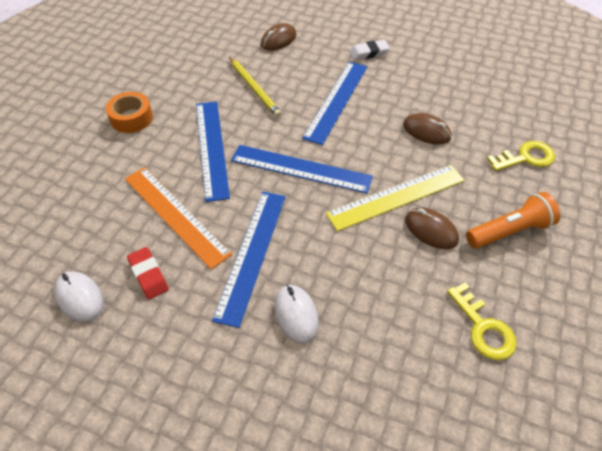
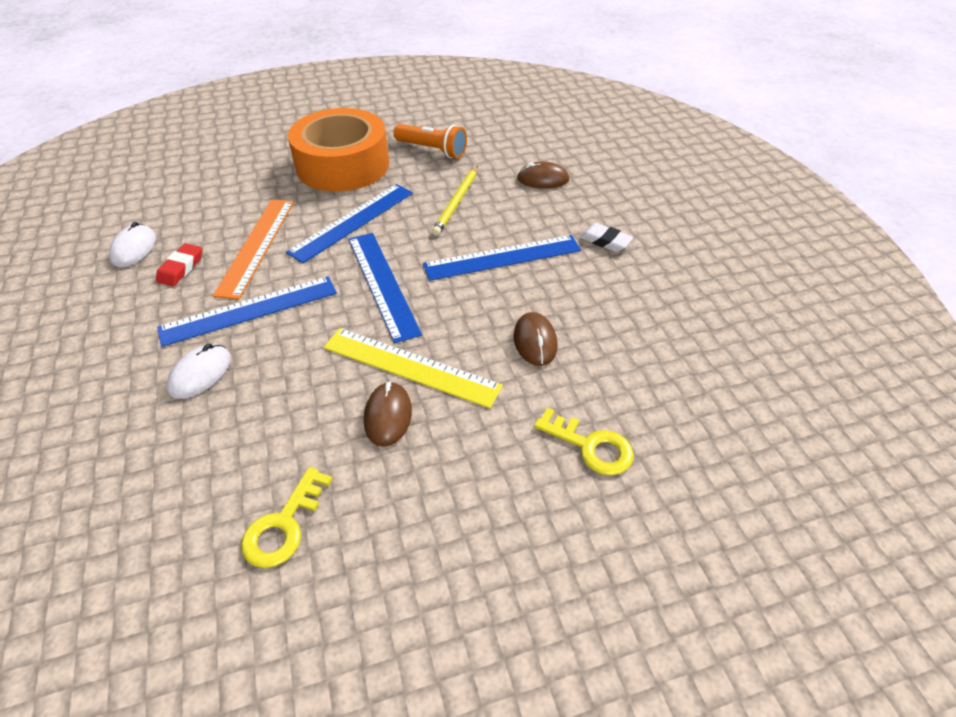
camera: 50 degrees right, 5 degrees down
orange tape [106,92,153,133] -> orange tape [288,108,389,192], size x2.16
orange flashlight [466,192,561,249] -> orange flashlight moved to [393,124,467,158]

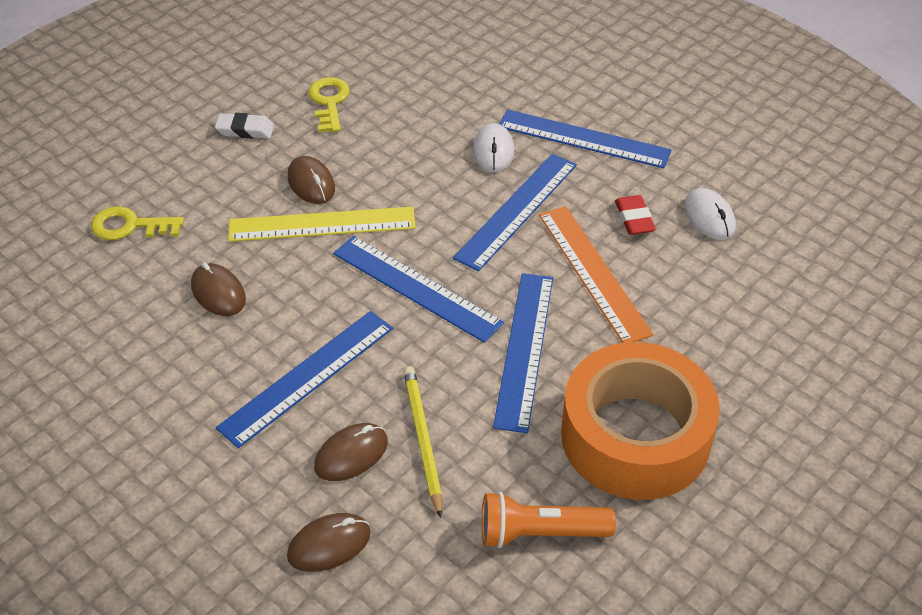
camera: 150 degrees right, 0 degrees up
white eraser [579,223,633,252] -> white eraser moved to [215,113,274,138]
none -> brown mouse [314,423,388,481]
none -> blue ruler [499,109,672,168]

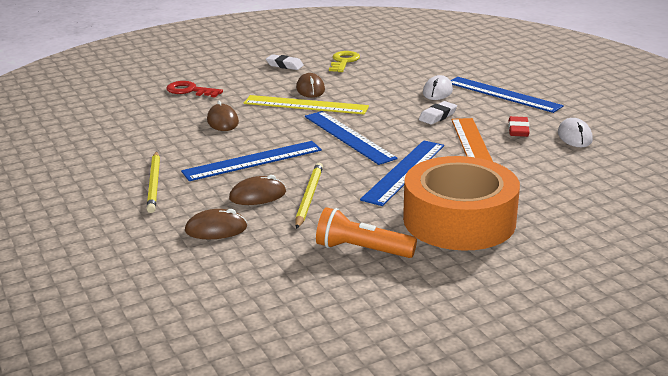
camera: 20 degrees right, 20 degrees down
yellow key [91,206,184,240] -> red key [166,81,223,97]
blue ruler [453,154,577,272] -> white eraser [419,101,457,124]
none -> yellow pencil [147,151,160,213]

